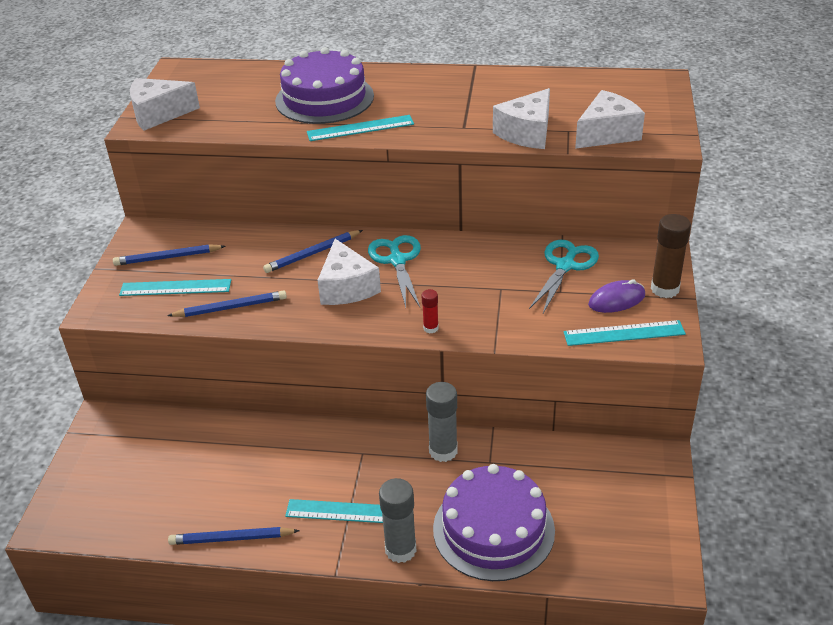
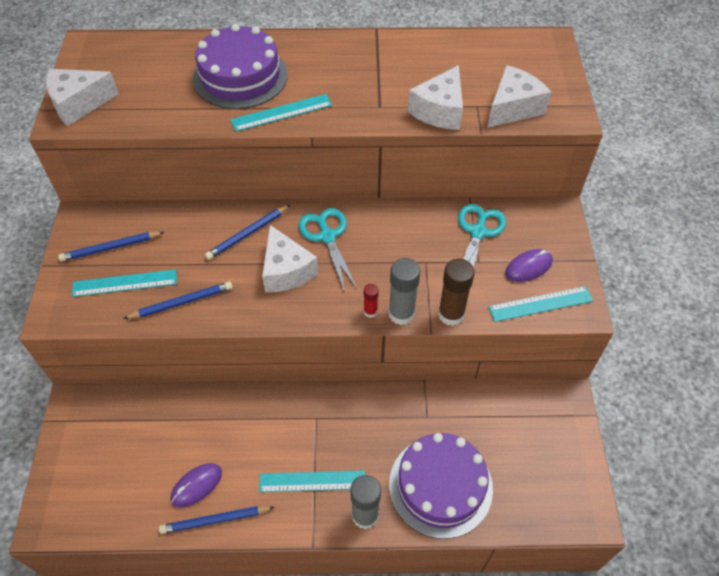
camera: 10 degrees left, 15 degrees up
grey glue stick [426,382,458,462] -> grey glue stick moved to [388,258,420,325]
brown glue stick [651,214,691,298] -> brown glue stick moved to [438,259,475,326]
none -> purple mouse [171,463,222,508]

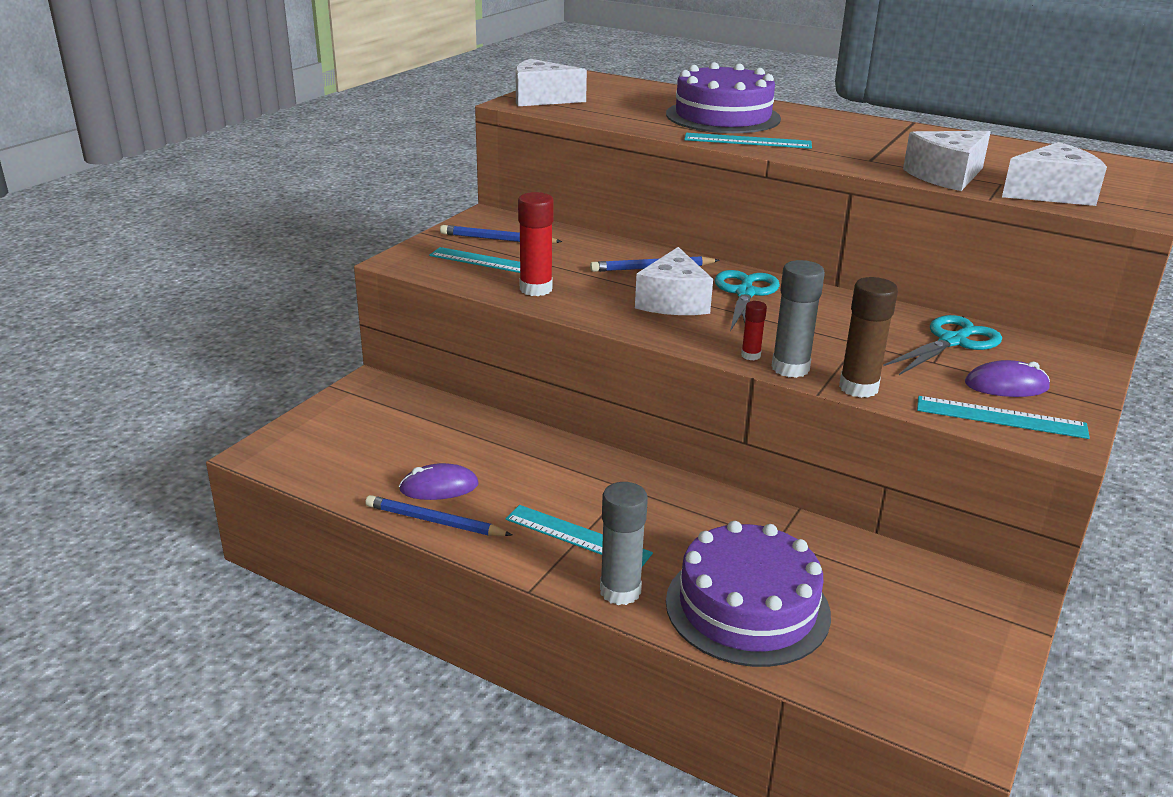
camera: 30 degrees right, 25 degrees down
blue pencil [123,281,233,319] -> red glue stick [518,192,554,296]

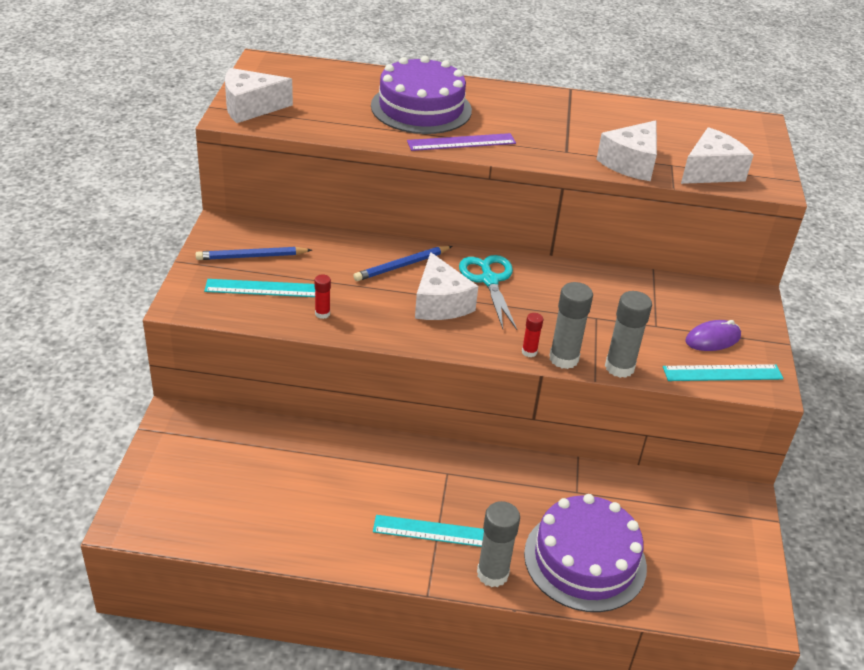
camera: 25 degrees left, 10 degrees up
blue pencil [365,495,512,536] -> none
purple mouse [399,463,479,500] -> none
red glue stick [518,192,554,296] -> red glue stick [314,275,331,319], size x0.53
turquoise ruler [684,133,812,149] -> purple ruler [407,133,516,151]
brown glue stick [839,277,898,398] -> grey glue stick [605,291,652,378]
turquoise scissors [883,315,1002,375] -> none

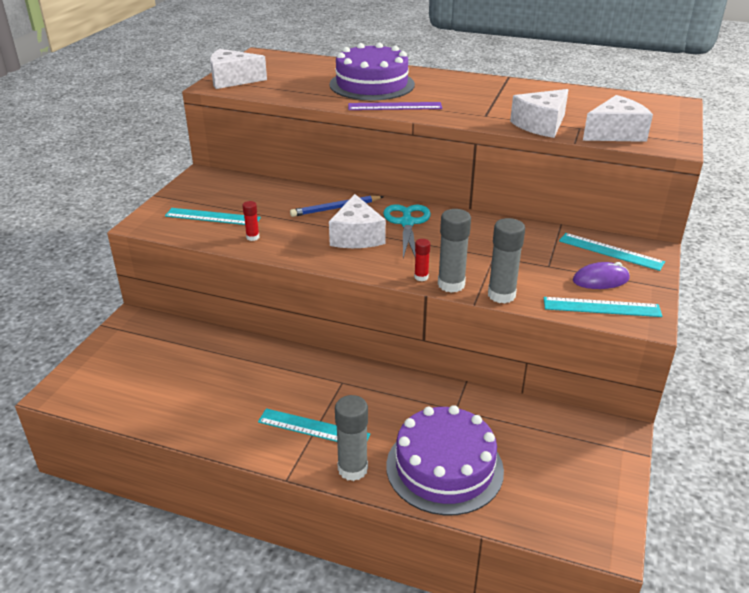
camera: 15 degrees right, 5 degrees down
blue pencil [196,247,312,260] -> none
none -> turquoise ruler [559,233,665,271]

